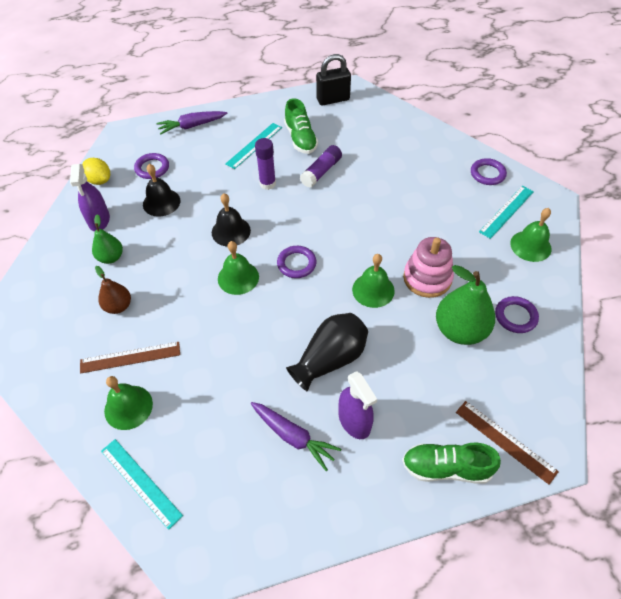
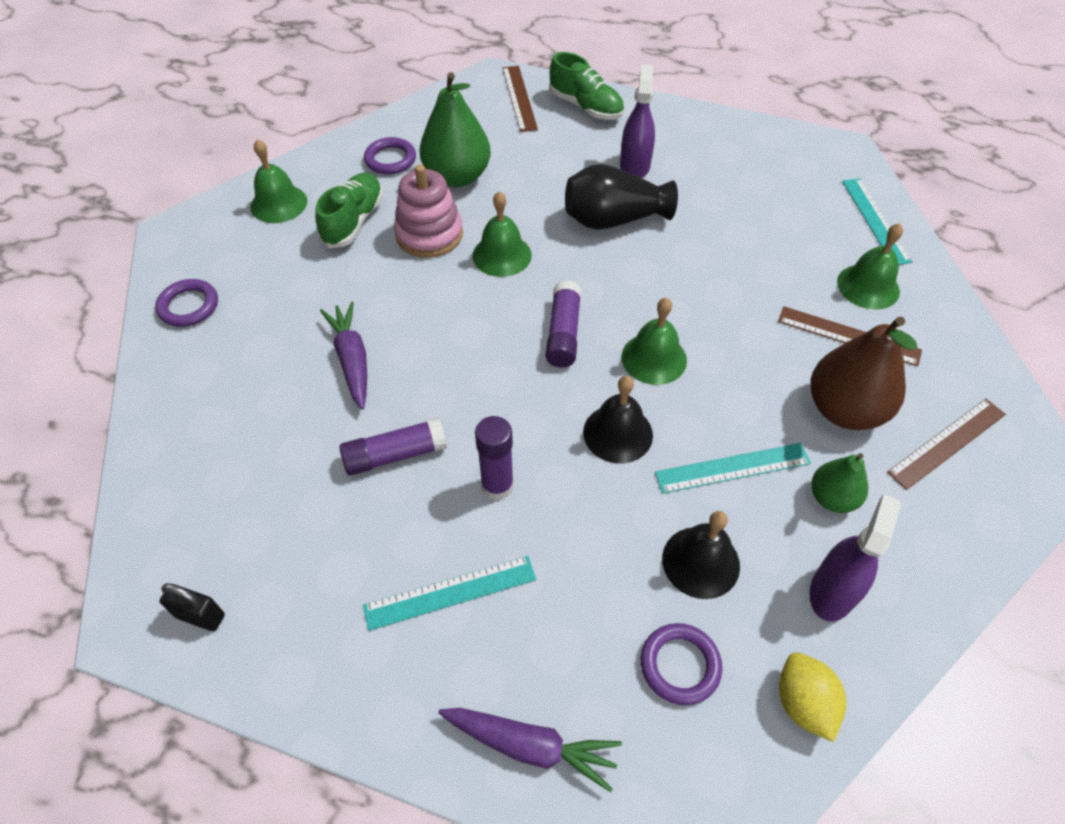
camera: 145 degrees left, 0 degrees up
brown pear [95,266,131,314] -> brown pear [811,316,917,430], size x1.76
purple carrot [251,402,341,471] -> purple carrot moved to [320,302,367,410]
purple ring [277,246,317,278] -> purple glue stick [546,281,581,368]
green shoe [284,98,318,154] -> green shoe moved to [315,173,383,248]
black padlock [316,54,351,106] -> black padlock [160,583,225,631], size x0.60
turquoise ruler [479,186,534,239] -> turquoise ruler moved to [655,443,811,494]
none -> brown ruler [887,399,1006,490]

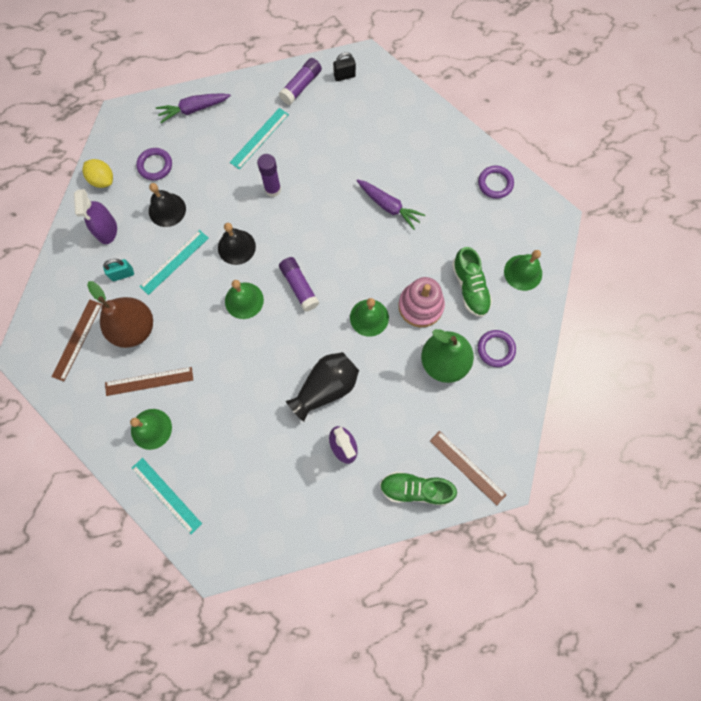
camera: 145 degrees right, 20 degrees up
purple glue stick [340,418,447,475] -> purple glue stick moved to [279,58,322,105]
green pear [811,453,868,513] -> turquoise padlock [103,259,134,281]

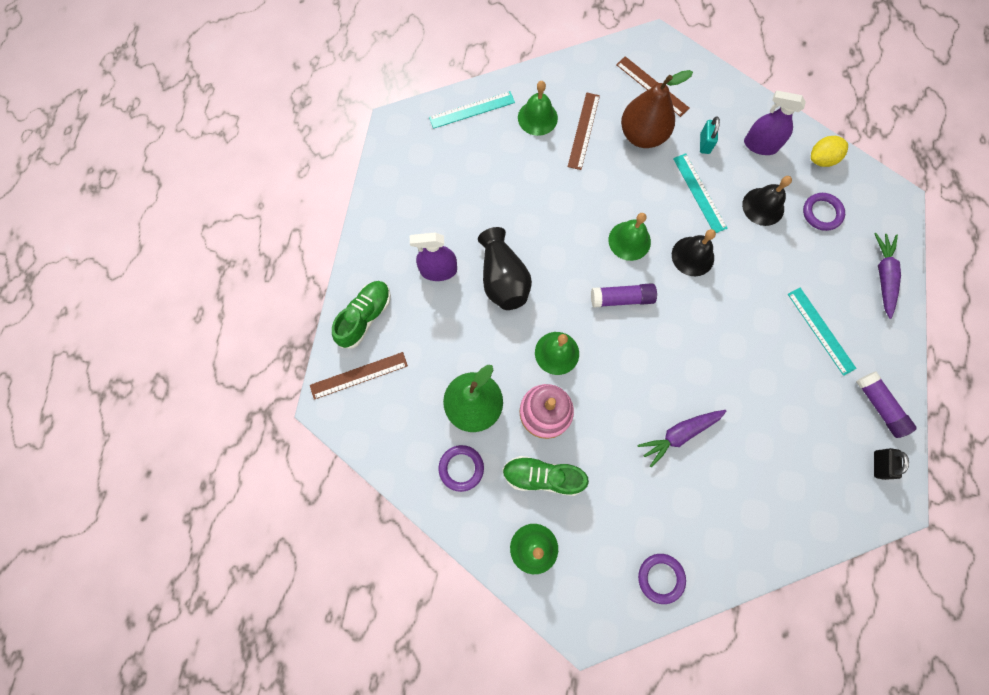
camera: 115 degrees right, 0 degrees up
purple glue stick [257,154,281,197] -> none

